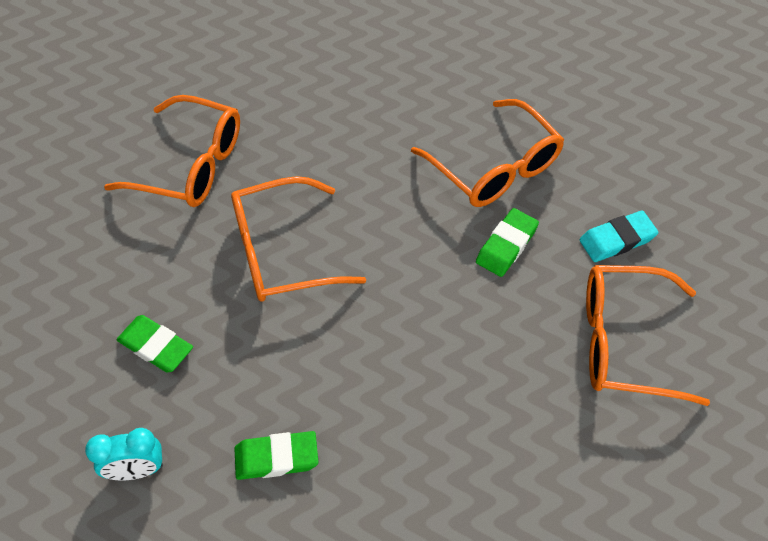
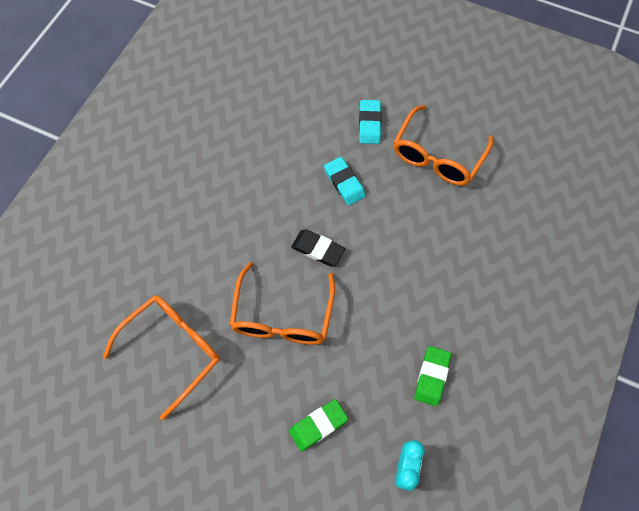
camera: 65 degrees left, 10 degrees up
orange glasses [411,99,564,207] -> none
green eraser [476,208,539,277] -> turquoise eraser [324,157,366,205]
none -> black eraser [291,230,345,266]

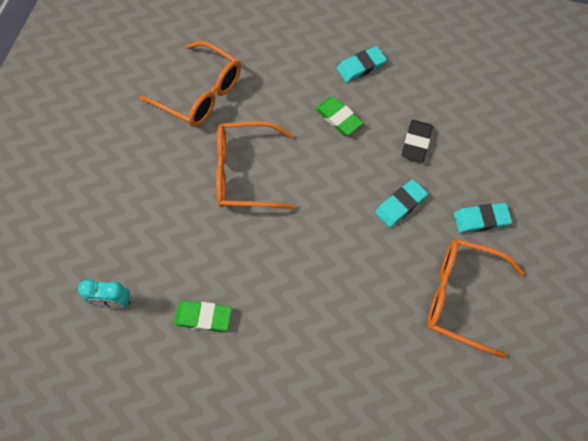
camera: 80 degrees right, 0 degrees up
green eraser [289,399,348,451] -> green eraser moved to [315,97,363,135]
black eraser [291,230,345,266] -> black eraser moved to [402,120,433,162]
none -> turquoise eraser [337,46,387,82]

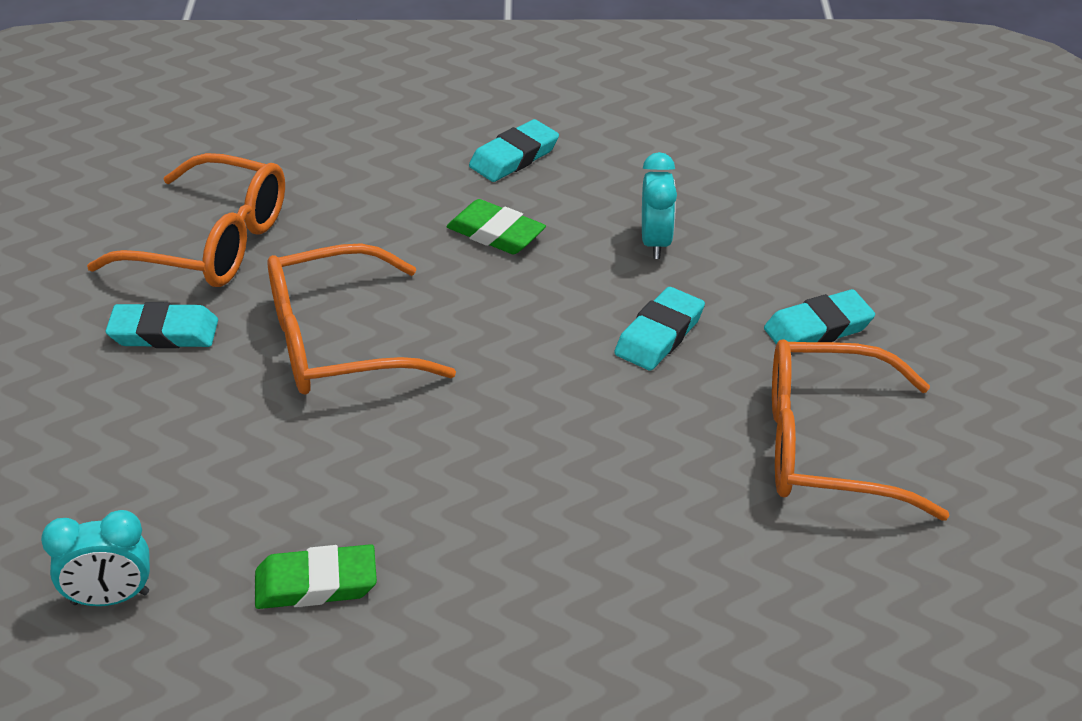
camera: 15 degrees left, 25 degrees down
black eraser [402,120,433,162] -> turquoise clock [642,152,677,259]
none -> turquoise eraser [105,302,218,348]

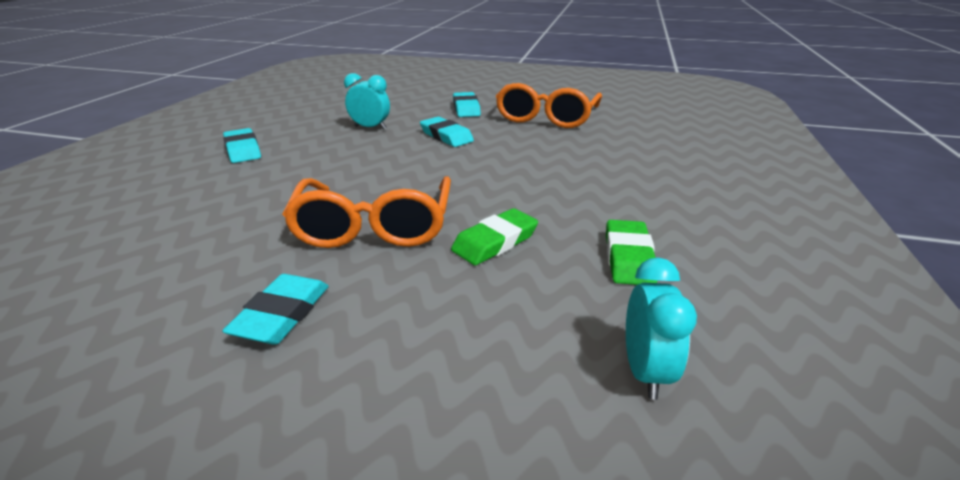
camera: 75 degrees left, 10 degrees down
orange glasses [87,153,285,287] -> none
green eraser [446,199,546,254] -> green eraser moved to [451,208,538,265]

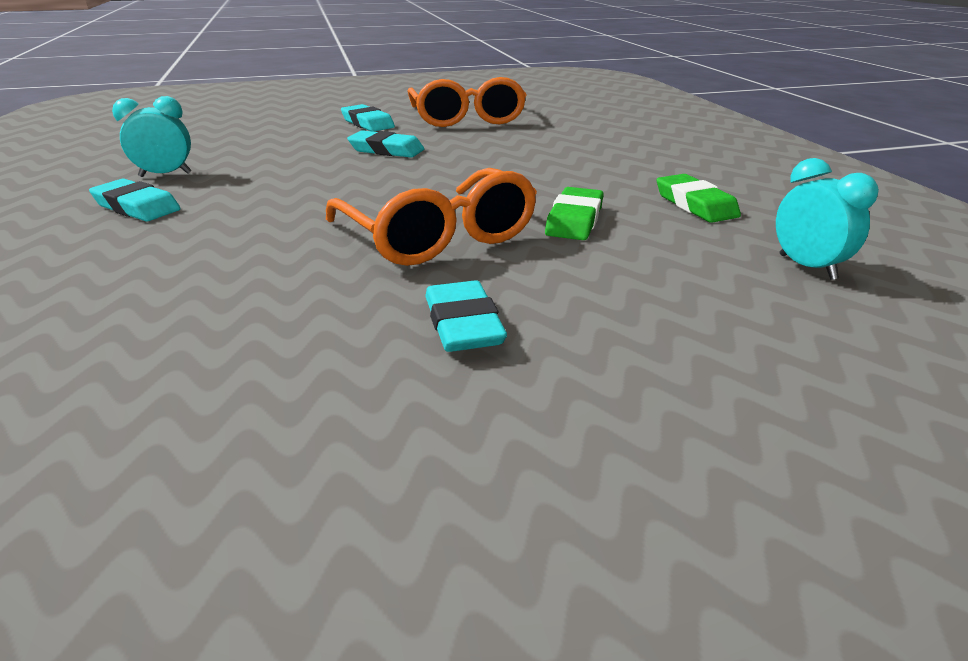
camera: 30 degrees left, 0 degrees up
turquoise clock [344,73,390,130] -> turquoise clock moved to [112,96,191,177]

